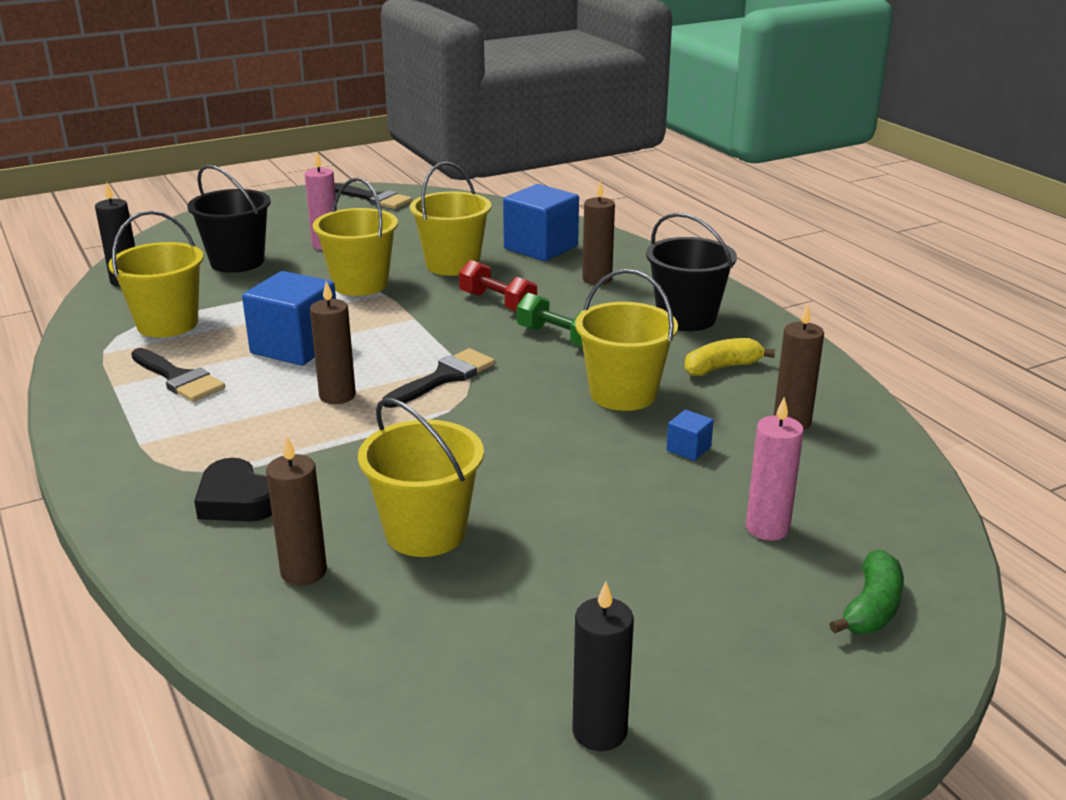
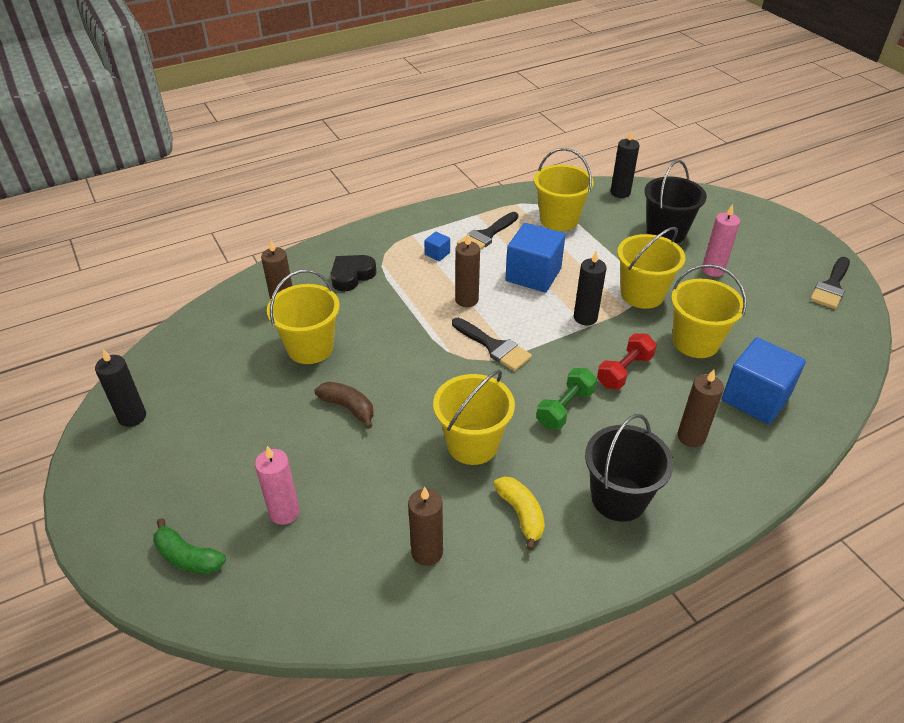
camera: 90 degrees right, 15 degrees up
blue cube [667,410,714,461] -> blue cube moved to [424,232,450,261]
none -> brown banana [315,382,374,429]
none -> black candle [574,251,607,325]

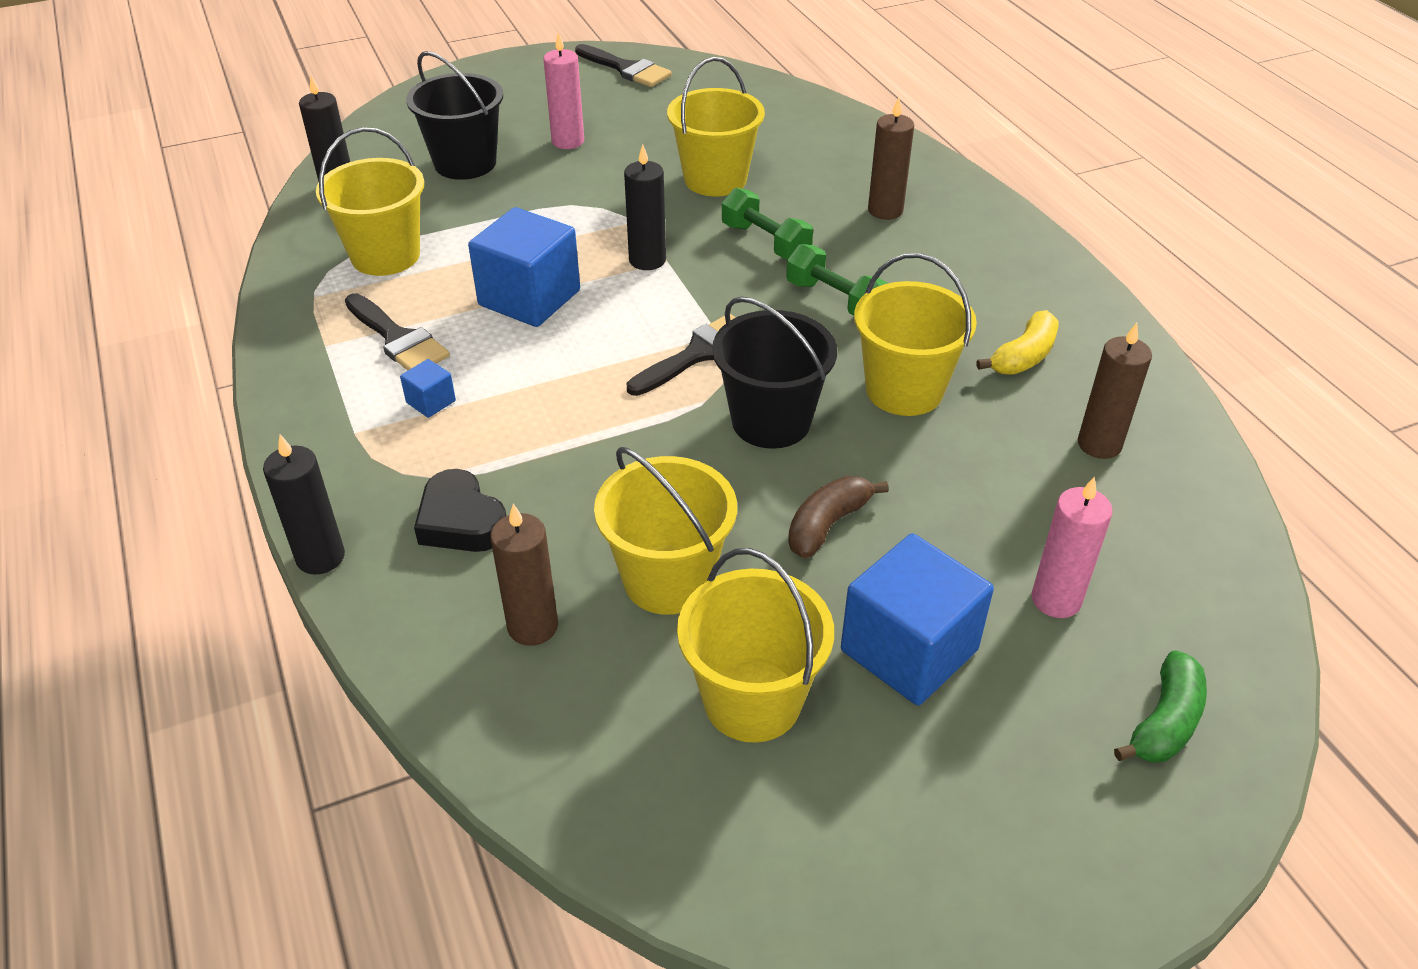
camera: 85 degrees left, 0 degrees up
black candle [95,349,146,427] -> black candle moved to [263,435,345,575]
brown candle [455,234,480,307] -> none
yellow banana [493,476,545,551] -> yellow banana turned 150 degrees clockwise [976,310,1059,375]
black bucket [585,414,674,522] -> black bucket moved to [712,296,837,449]
red dumbbell [597,333,657,390] -> green dumbbell [722,188,813,259]
yellow bucket [617,227,685,309] -> yellow bucket moved to [677,548,834,743]
blue cube [722,337,806,424] -> blue cube moved to [841,533,994,705]

